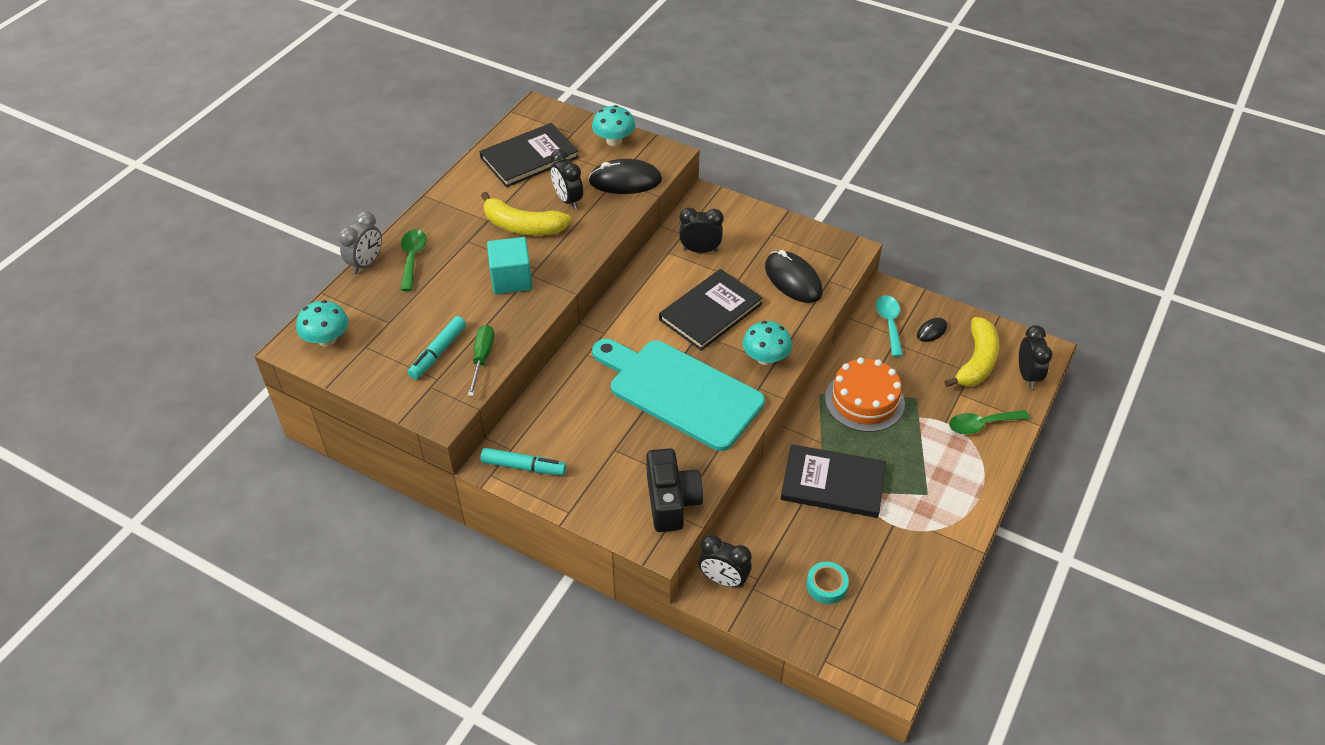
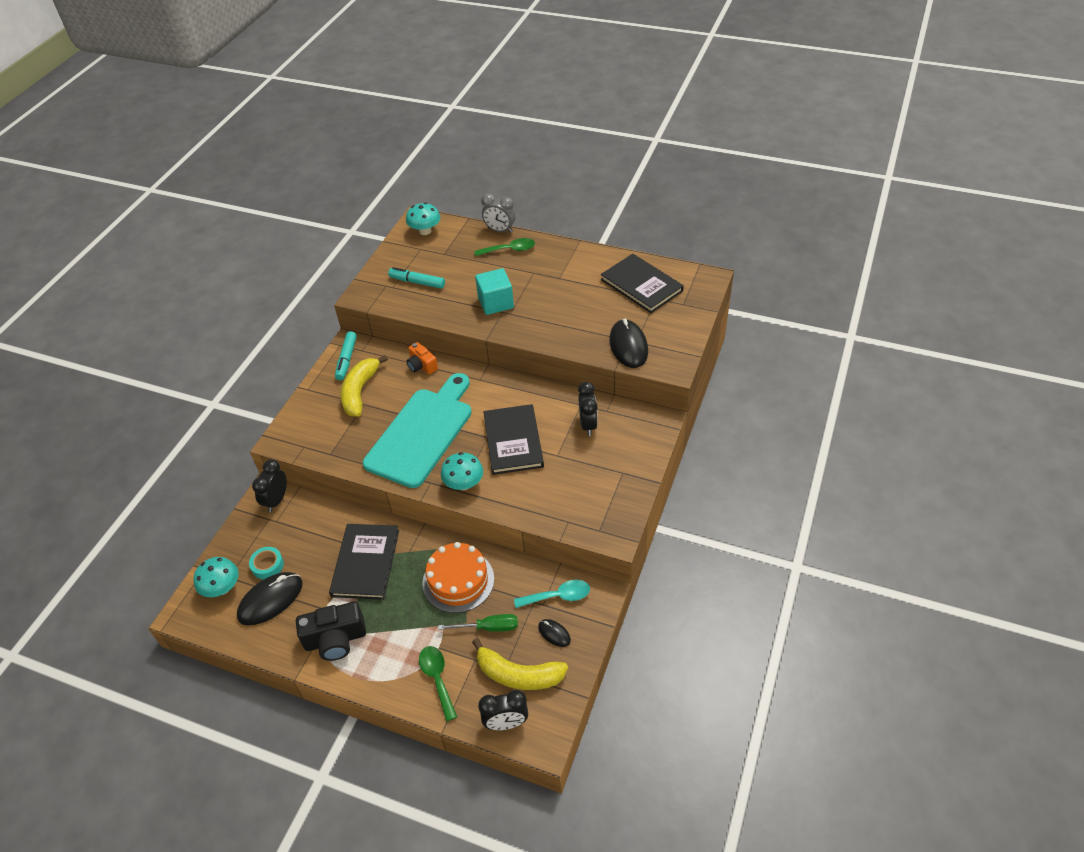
camera: 85 degrees right, 0 degrees up
green screwdriver [468,325,494,396] -> green screwdriver moved to [438,614,518,632]
yellow banana [481,192,571,236] -> yellow banana moved to [340,355,388,417]
black clock [550,149,583,210] -> none
turquoise mushroom [592,105,635,146] -> turquoise mushroom moved to [194,557,238,597]
black camera [646,448,703,532] -> black camera moved to [296,602,366,661]
black book [659,269,763,351] -> black book turned 45 degrees clockwise [483,404,544,475]
black mouse [765,250,823,303] -> black mouse moved to [237,572,303,626]
none -> orange camera [407,342,438,374]

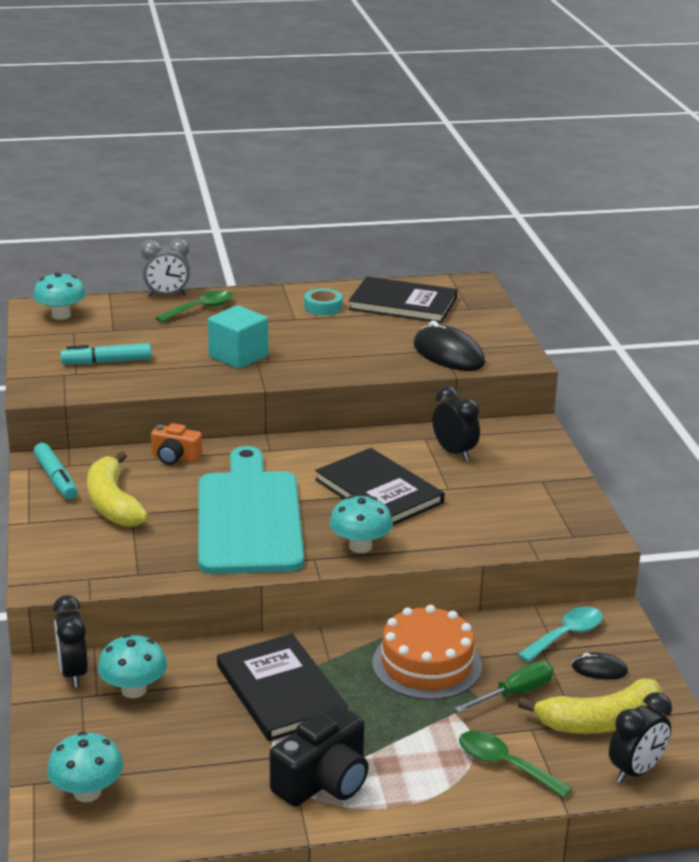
camera: 35 degrees left, 20 degrees down
black mouse [237,572,303,626] -> none
turquoise tape [249,547,284,579] -> turquoise tape moved to [304,288,342,315]
none -> turquoise mushroom [98,634,167,698]

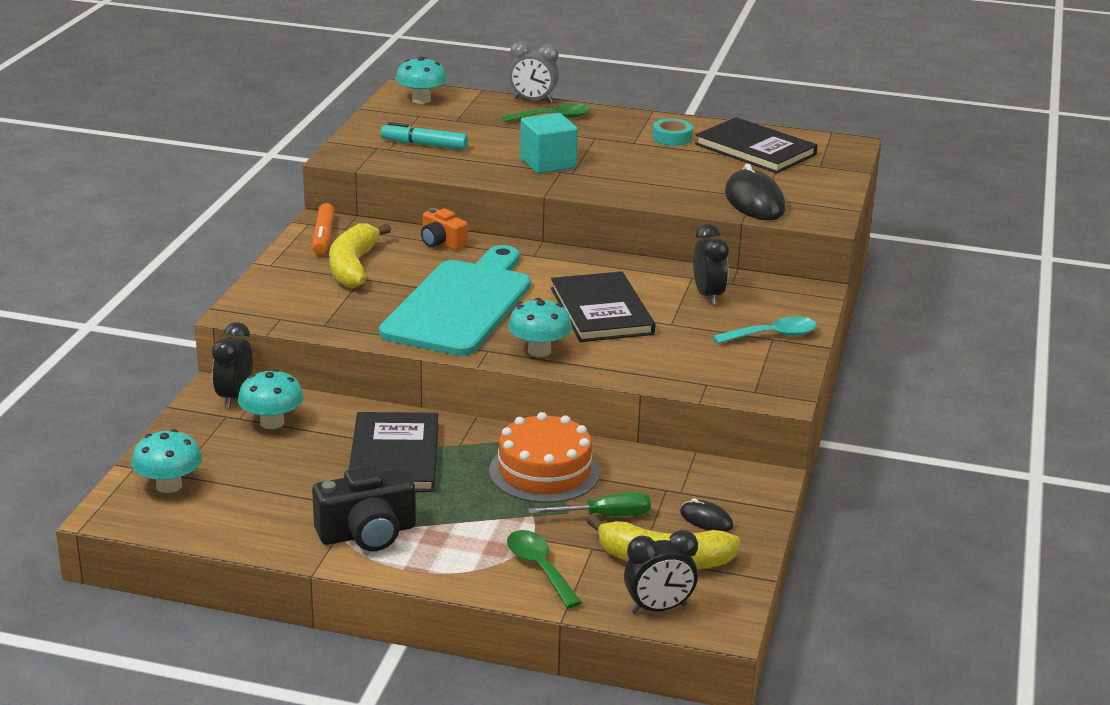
camera: 25 degrees right, 0 degrees up
turquoise marker [33,443,78,499] -> orange marker [313,203,335,255]
turquoise spoon [517,606,603,662] -> turquoise spoon moved to [713,316,817,344]

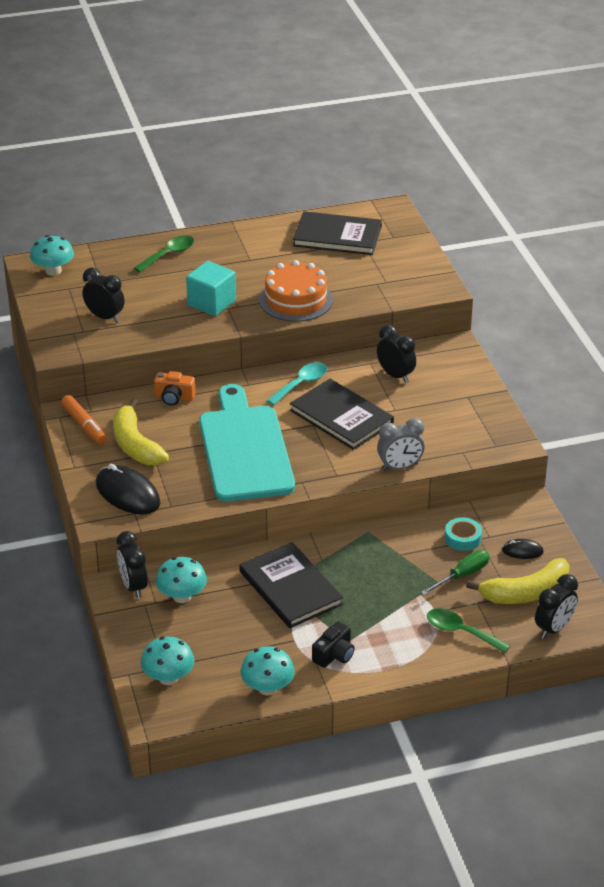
camera: 30 degrees left, 10 degrees up
black camera [312,465,416,552] -> black camera [312,621,355,668], size x0.62
turquoise marker [381,122,468,150] -> black clock [82,268,125,323]
orange cake [489,412,600,503] -> orange cake moved to [259,260,333,322]
turquoise mushroom [508,298,572,357] -> turquoise mushroom moved to [241,646,295,695]
grey clock [509,41,559,103] -> grey clock moved to [377,418,425,471]
turquoise tape [652,119,693,146] -> turquoise tape moved to [445,517,482,551]
turquoise spoon [713,316,817,344] -> turquoise spoon moved to [266,362,327,405]
black mouse [725,163,786,220] -> black mouse moved to [96,464,160,515]

